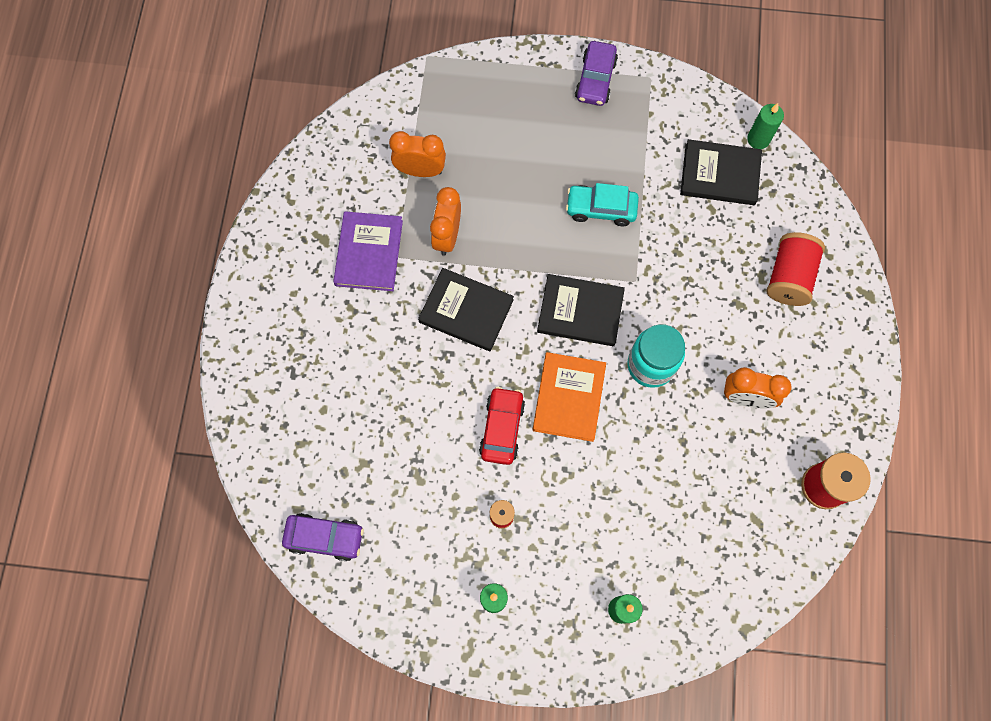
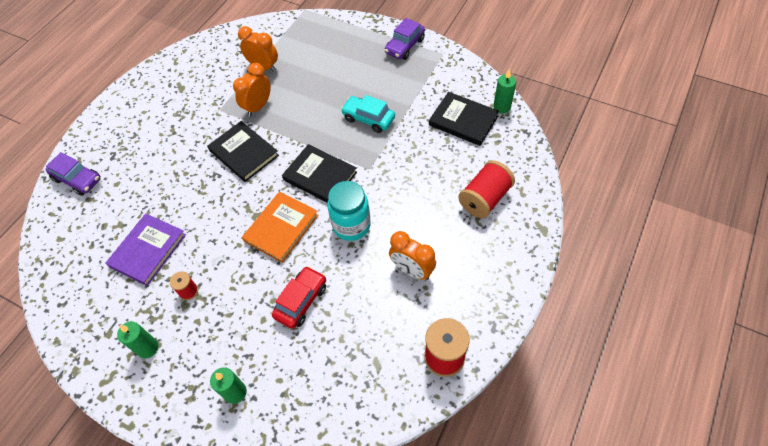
camera: 25 degrees right, 15 degrees down
purple car [282,513,364,561] -> purple car moved to [46,152,100,196]
purple book [333,211,403,291] -> purple book moved to [105,214,186,286]
red car [479,387,525,465] -> red car moved to [272,266,326,329]

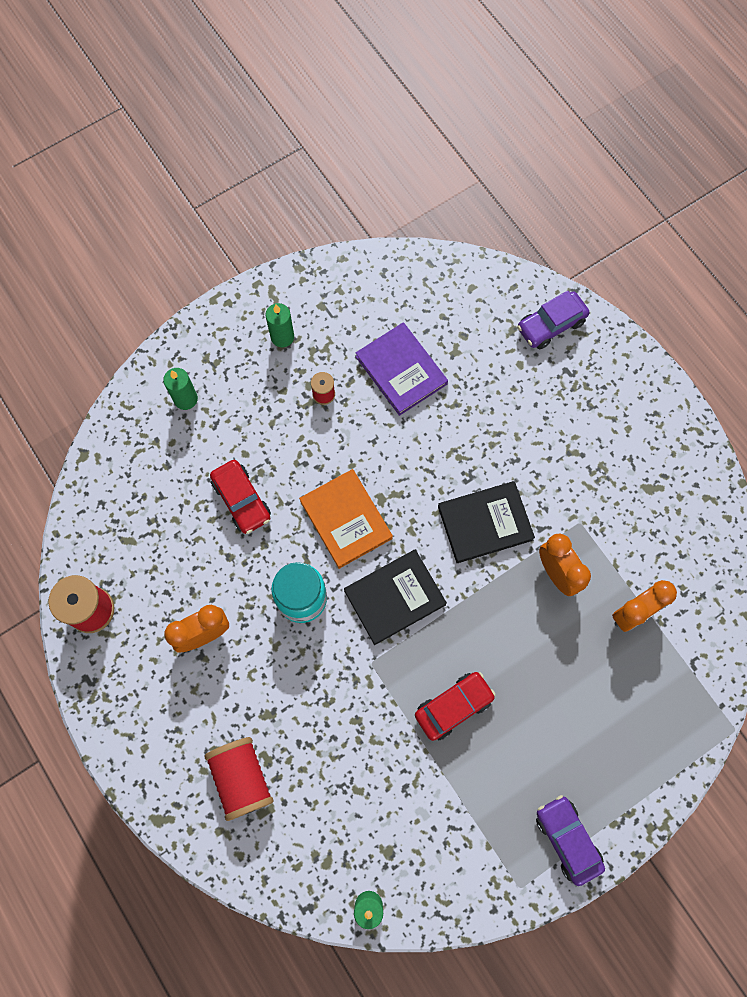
camera: 115 degrees right, 15 degrees up
turquoise car [341,95,395,133] -> red car [415,672,496,741]
black book [429,92,499,146] -> none

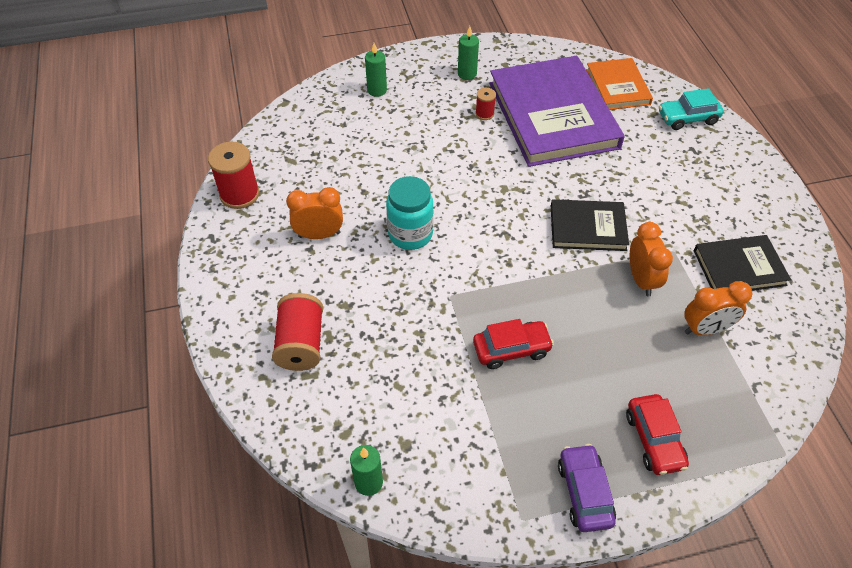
camera: 20 degrees right, 20 degrees down
red car [210,460,271,534] -> red car moved to [626,394,689,475]
orange book [299,469,393,569] -> orange book moved to [586,58,653,110]
black book [344,550,447,645] -> black book moved to [694,235,791,291]
purple book [356,322,448,416] -> purple book [489,56,625,167], size x1.92
purple car [517,291,589,349] -> turquoise car [659,88,724,130]

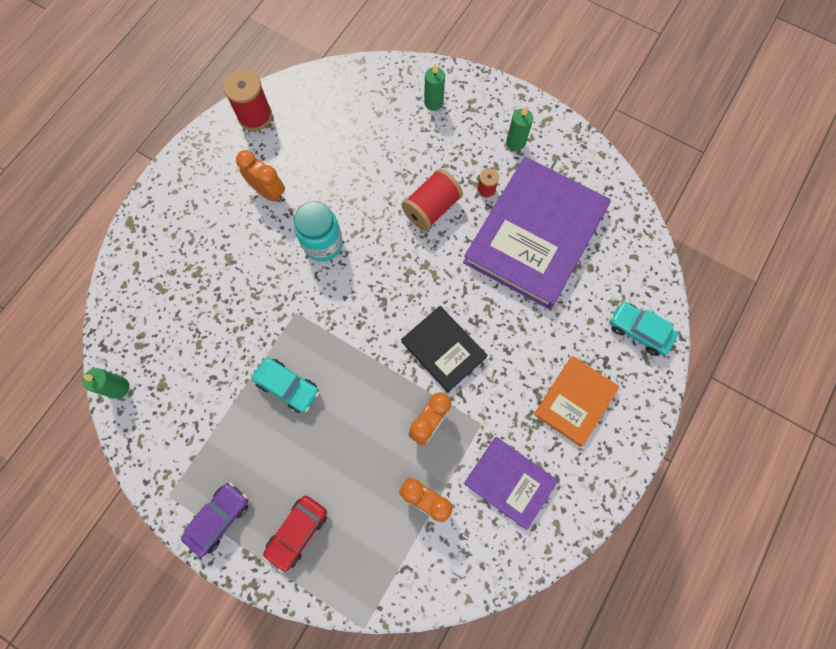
camera: 45 degrees right, 20 degrees up
red spool [272,293,323,371] -> red spool moved to [401,169,463,231]
red car [473,319,554,369] -> turquoise car [252,358,319,413]
orange book [586,58,653,110] -> orange book moved to [534,356,619,447]
black book [694,235,791,291] -> purple book [464,437,558,530]

